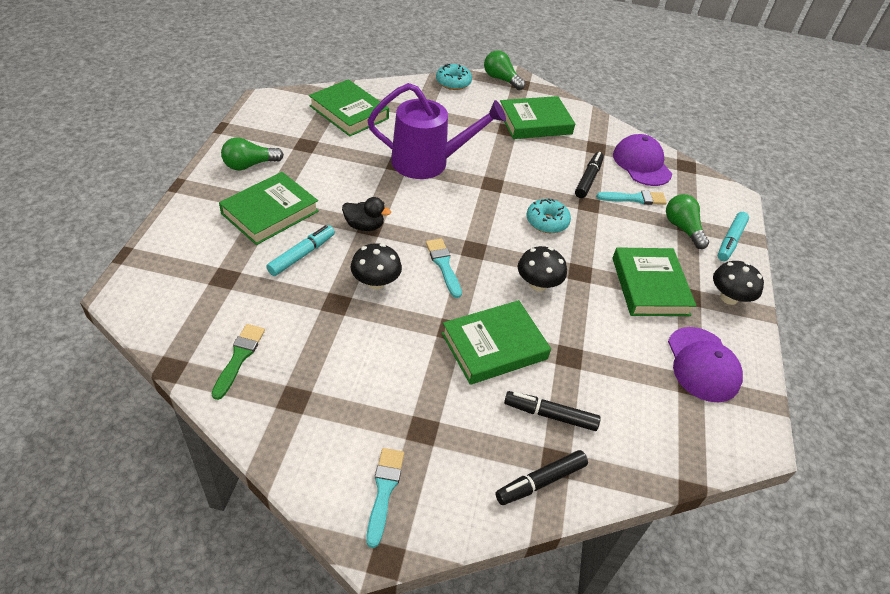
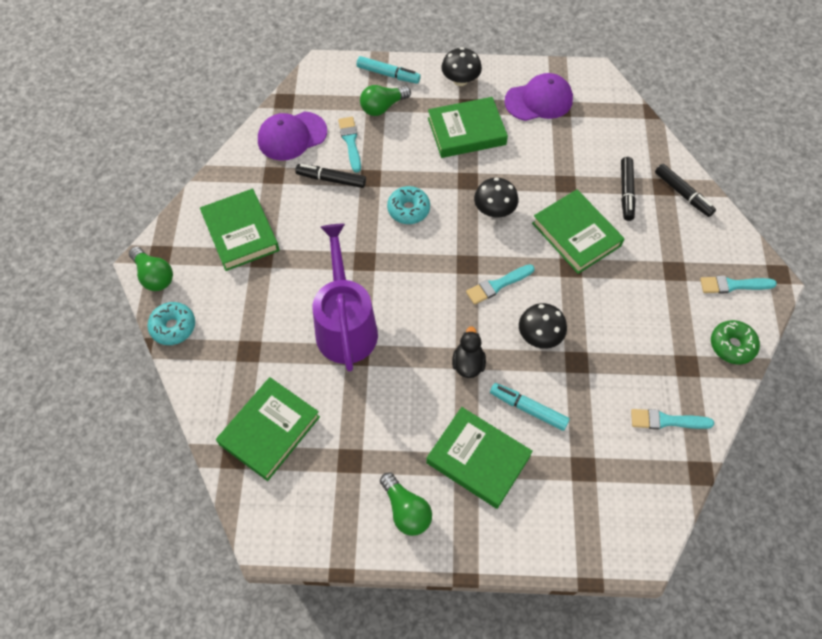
camera: 95 degrees left, 15 degrees up
green brush [212,324,265,400] -> turquoise brush [631,409,714,429]
green light bulb [484,50,525,90] -> green light bulb turned 75 degrees counterclockwise [129,247,173,291]
none -> green donut [711,320,760,365]

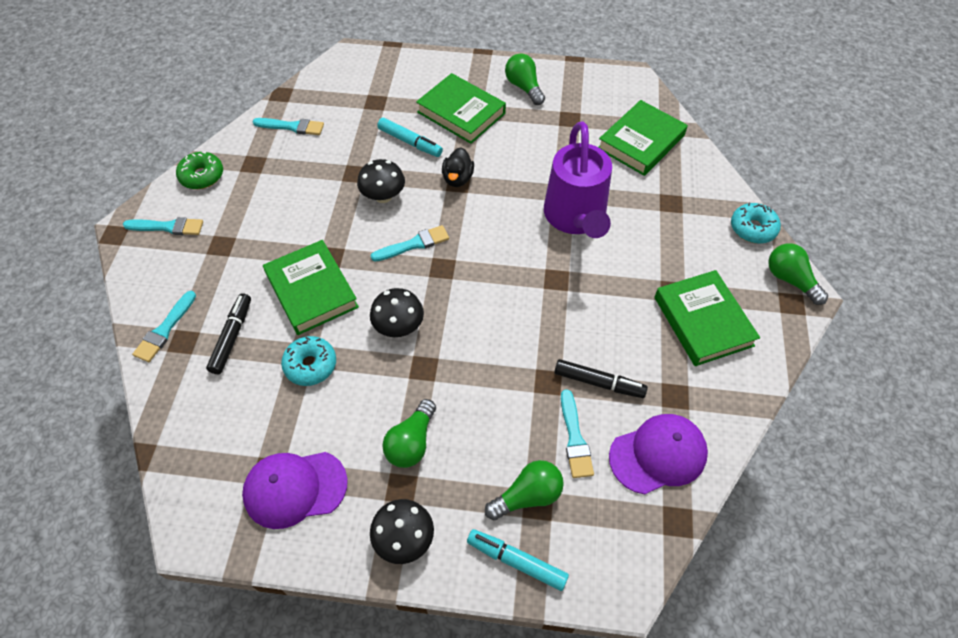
camera: 175 degrees left, 5 degrees down
turquoise donut [387,186,430,224] -> turquoise donut moved to [281,336,336,386]
green book [428,97,508,158] -> green light bulb [382,399,436,468]
black marker [655,164,716,217] -> turquoise brush [132,291,196,362]

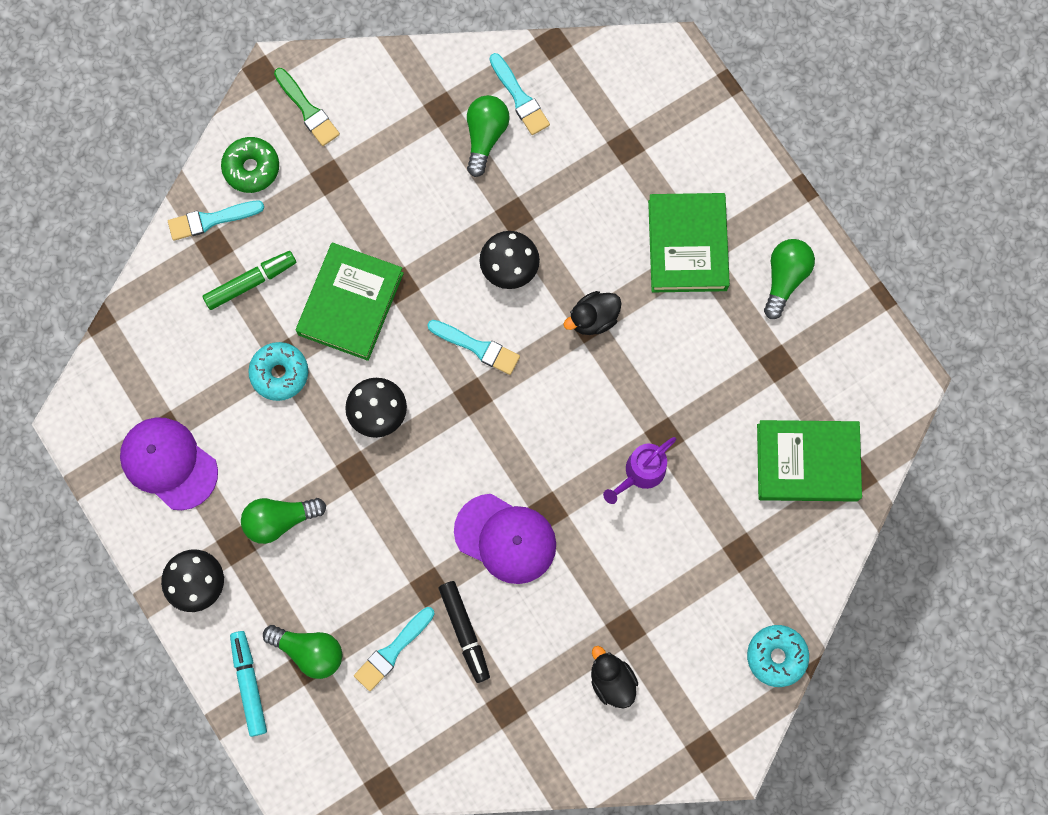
camera: 50 degrees right, 20 degrees up
turquoise brush [123,217,203,235] -> green brush [274,68,340,146]
green donut [176,152,223,189] -> green donut moved to [221,137,279,193]
black marker [206,293,251,374] -> green marker [202,251,296,310]
turquoise marker [377,118,443,157] -> none
purple watering can [544,121,612,238] -> purple watering can [603,437,676,504], size x0.50
purple cap [609,414,708,495] -> purple cap moved to [454,494,556,584]
green book [654,270,760,366] -> black duck [591,646,638,709]
green light bulb [768,243,828,305] -> green light bulb moved to [467,95,510,177]

